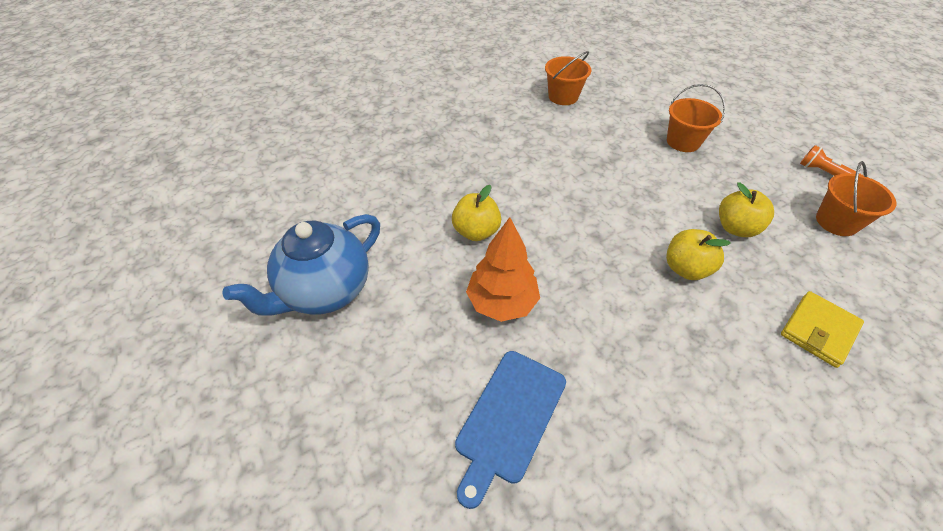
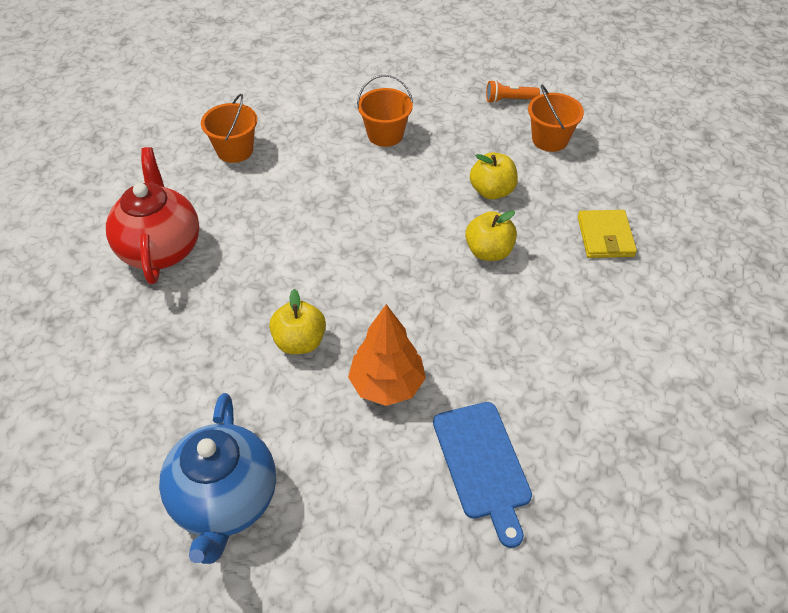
camera: 45 degrees left, 0 degrees up
none -> red teapot [106,147,199,284]

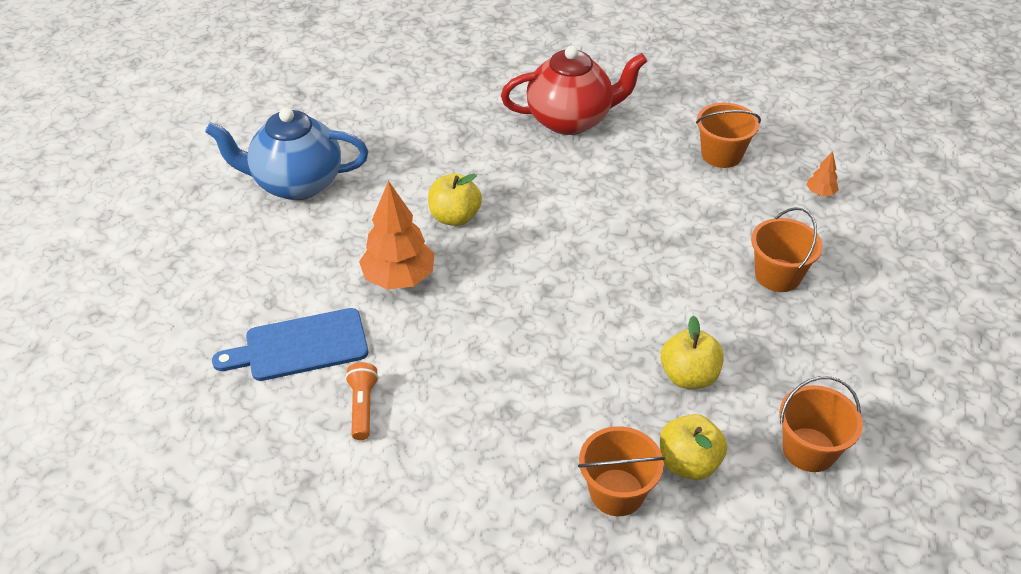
camera: 90 degrees right, 5 degrees down
yellow apple [465,211,517,261] -> yellow apple moved to [660,414,727,480]
orange flashlight [486,80,540,103] -> orange flashlight moved to [345,362,379,440]
yellow wallet [578,210,637,258] -> orange bucket [578,426,665,516]
none -> orange tree [807,151,839,196]

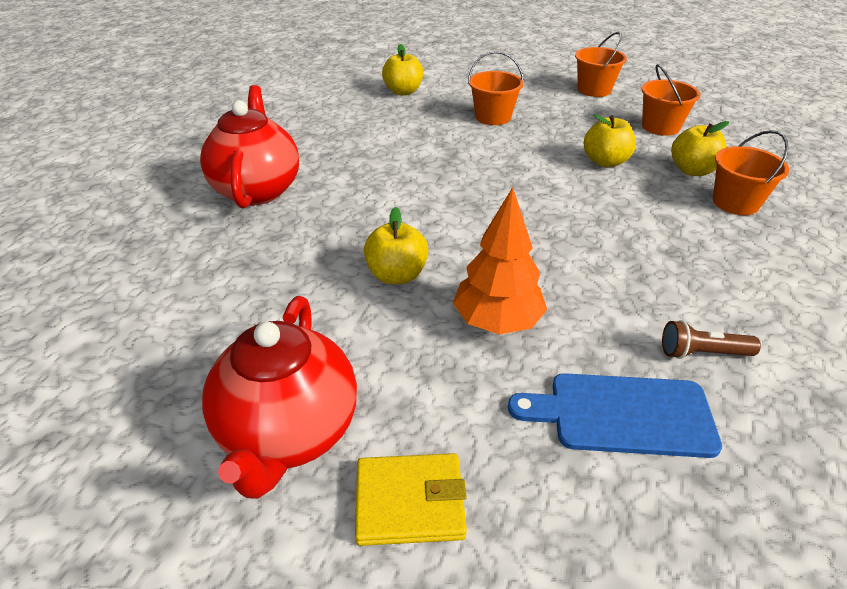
camera: 85 degrees left, 5 degrees down
blue teapot [205,107,368,200] -> red teapot [202,296,357,499]
blue cutting board [212,308,368,381] -> blue cutting board turned 105 degrees clockwise [508,373,722,458]
orange flashlight [345,362,379,440] -> brown flashlight [662,320,761,359]
orange bucket [696,103,761,168] -> orange bucket moved to [575,32,627,97]
orange tree [807,151,839,196] -> yellow apple [382,44,423,95]
none -> yellow wallet [355,453,467,546]

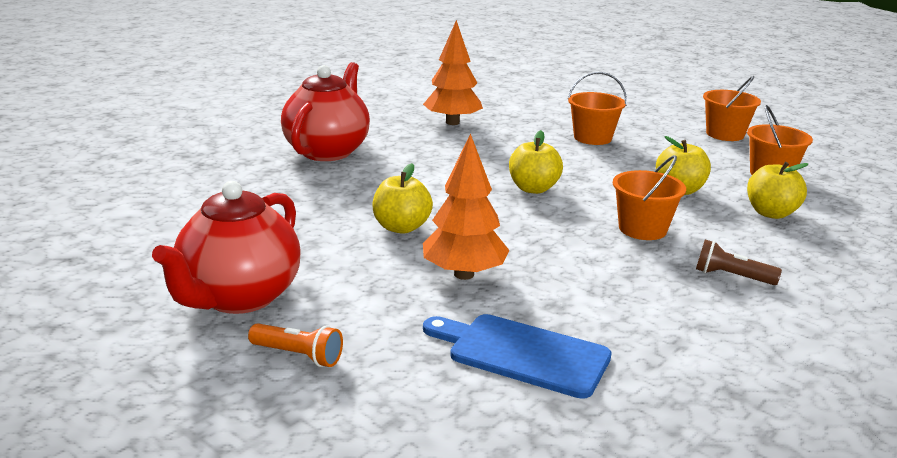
camera: 20 degrees right, 15 degrees down
yellow wallet [355,453,467,546] -> orange flashlight [248,323,343,367]
yellow apple [382,44,423,95] -> yellow apple moved to [509,130,563,194]
brown flashlight [662,320,761,359] -> brown flashlight moved to [696,239,782,285]
orange bucket [713,130,789,215] -> orange bucket moved to [613,155,686,240]
none -> orange tree [423,20,483,125]

